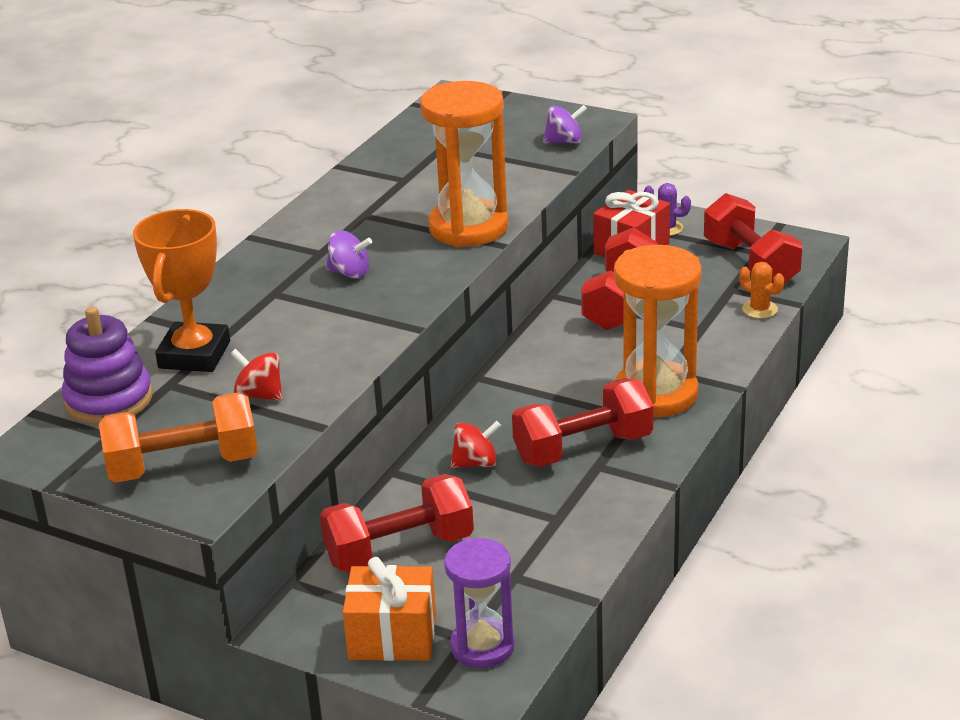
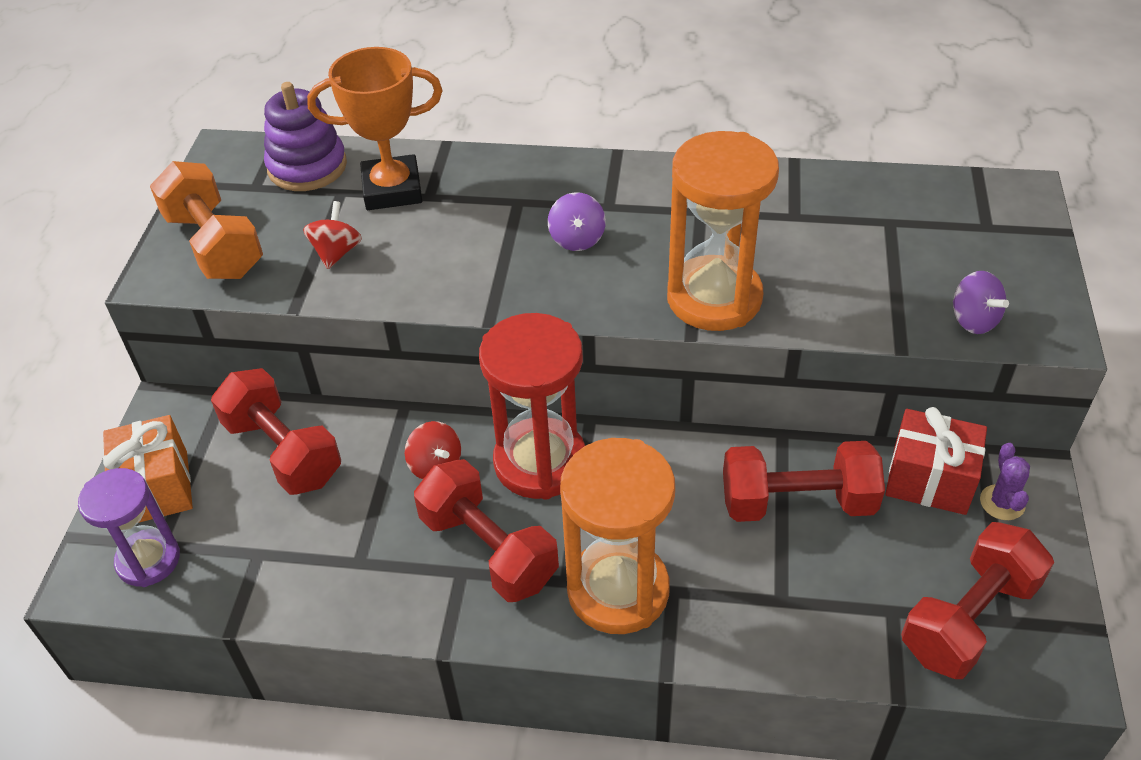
camera: 70 degrees right, 15 degrees up
orange cactus [739,262,784,319] -> none
none -> red hourglass [479,313,585,500]

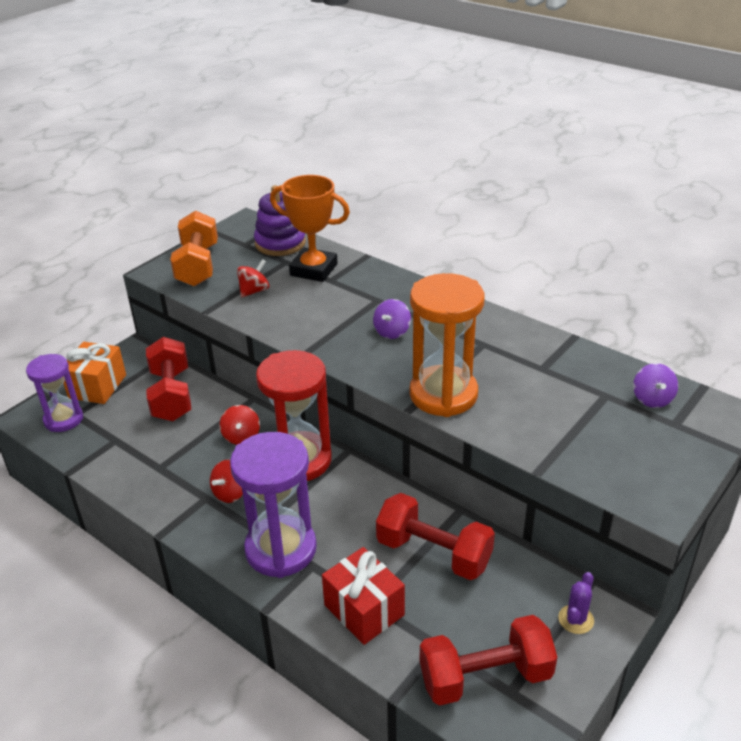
camera: 30 degrees right, 10 degrees down
red dumbbell [414,459,559,602] -> red spinning top [210,460,243,503]
orange hourglass [560,438,675,634] -> purple hourglass [230,432,317,578]
red gift [885,407,987,515] -> red gift moved to [322,547,405,645]
purple spinning top [953,271,1009,334] -> purple spinning top moved to [633,363,678,408]

